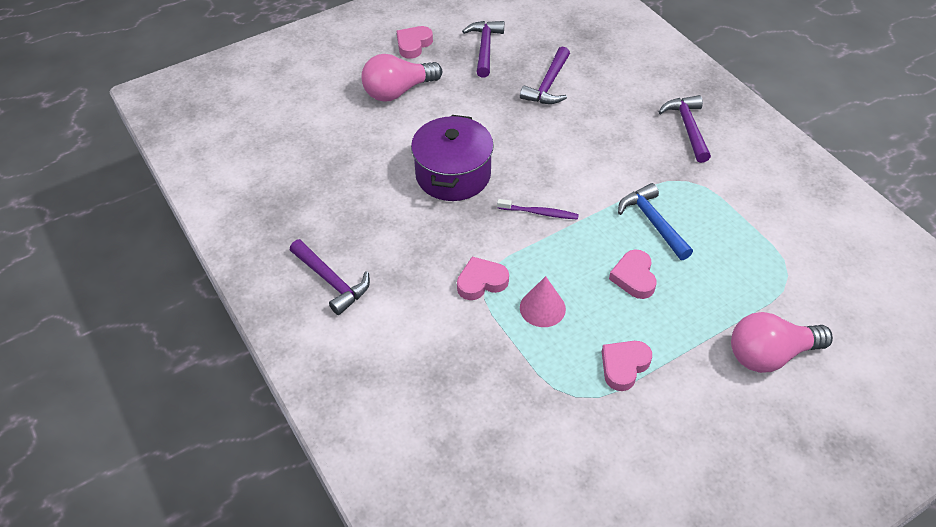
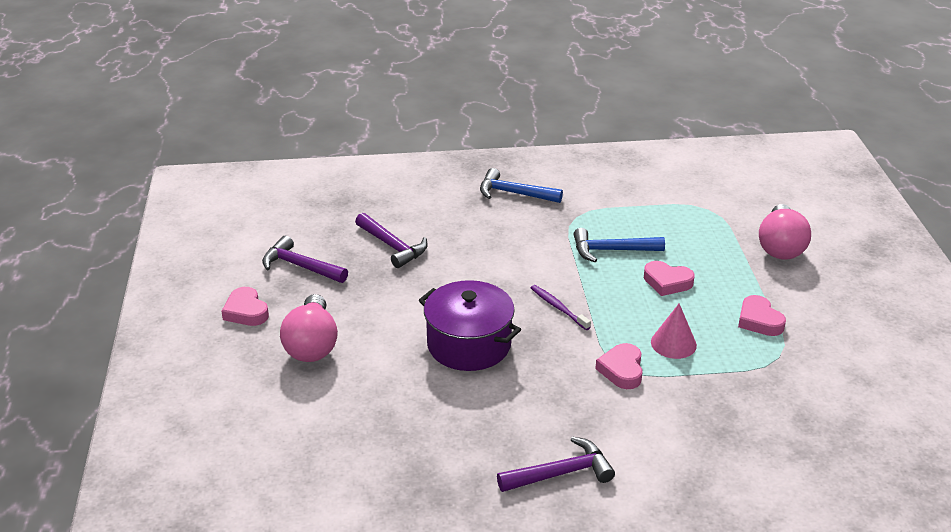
camera: 65 degrees left, 15 degrees down
purple toothbrush [497,199,579,220] -> purple toothbrush turned 75 degrees counterclockwise [531,285,591,330]
purple hammer [659,95,711,163] -> blue hammer [480,168,563,203]

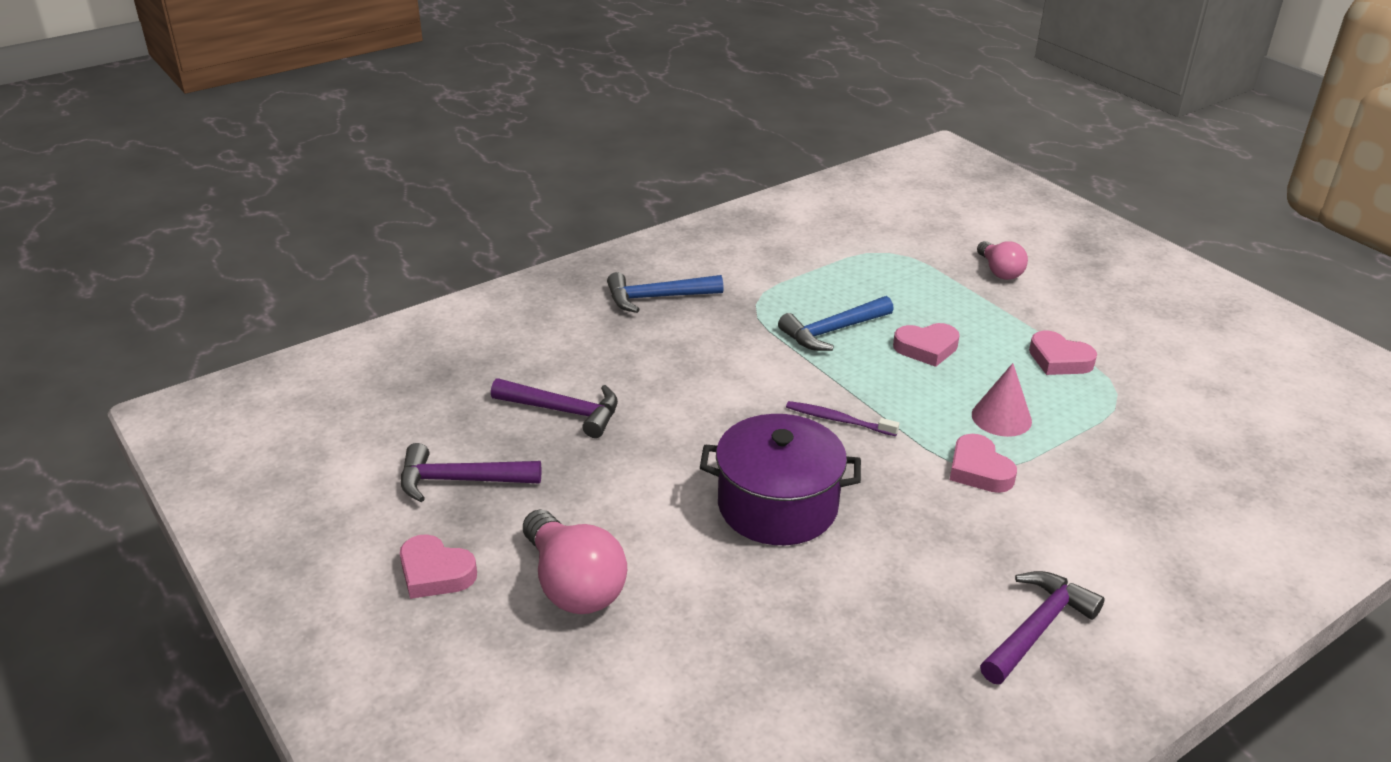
camera: 30 degrees left, 0 degrees up
pink light bulb [759,204,811,260] -> pink light bulb [977,241,1028,280], size x0.61

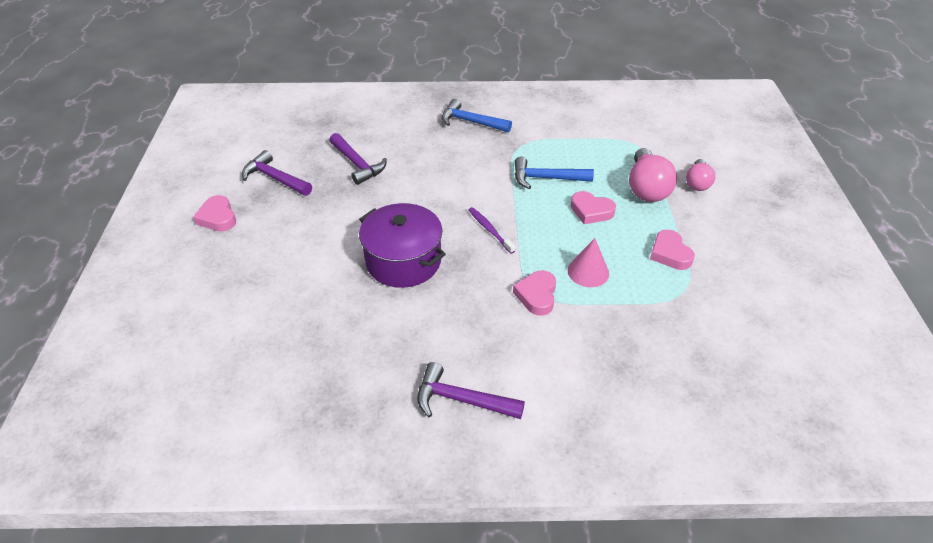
camera: 35 degrees right, 10 degrees up
pink light bulb [523,510,627,614] -> pink light bulb moved to [629,148,677,202]
purple hammer [980,571,1105,684] -> purple hammer turned 150 degrees counterclockwise [417,362,525,419]

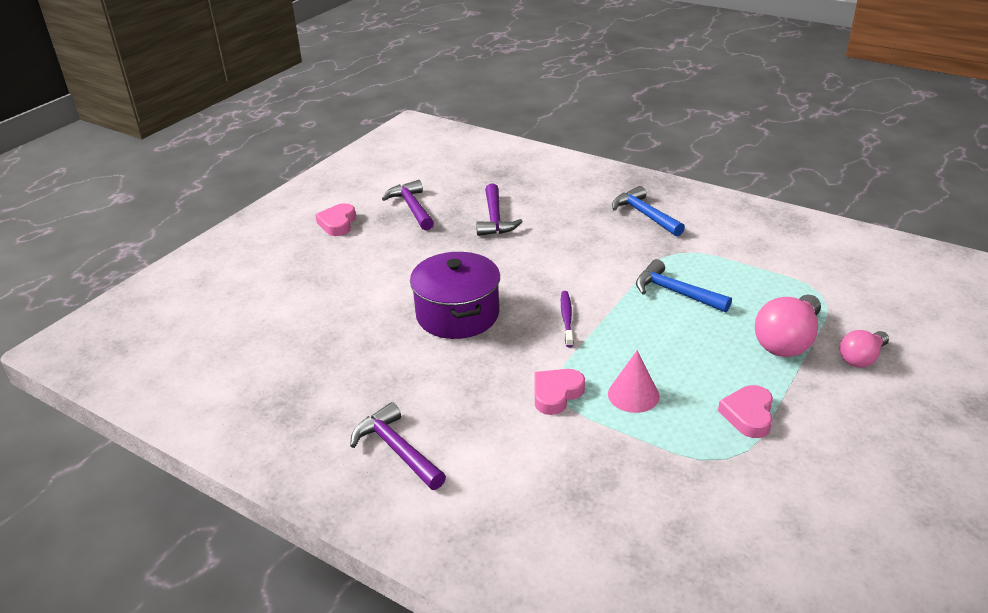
camera: 35 degrees right, 10 degrees down
pink heart [571,191,616,224] -> none

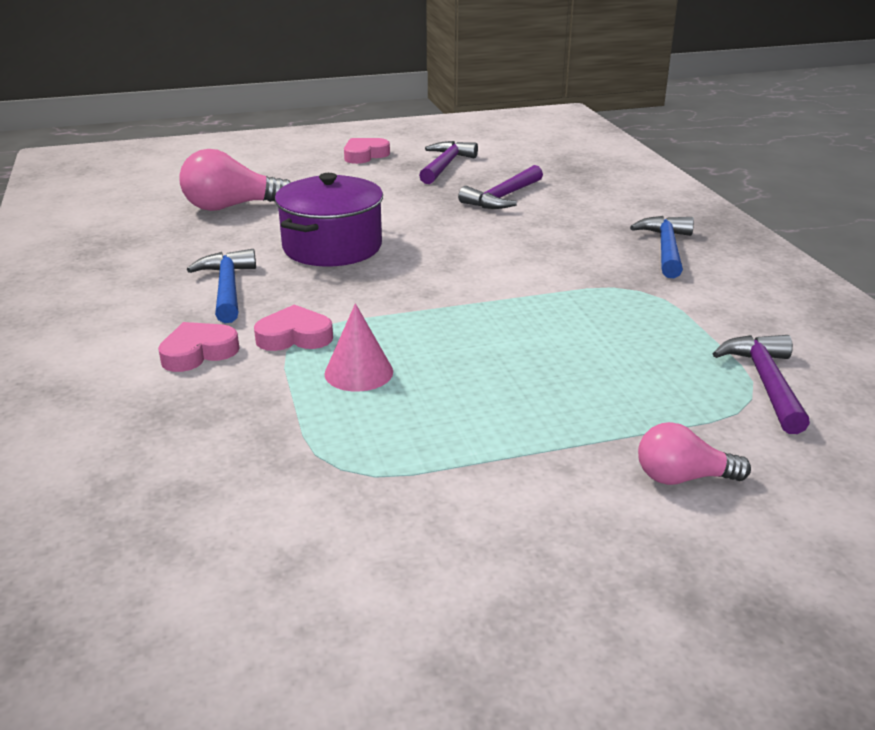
camera: 40 degrees right, 5 degrees down
purple hammer [350,402,446,490] -> purple hammer moved to [712,335,810,434]
purple toothbrush [561,291,574,347] -> none
blue hammer [636,259,732,312] -> blue hammer moved to [187,249,256,323]
pink heart [718,385,773,438] -> pink heart moved to [158,322,239,372]
pink light bulb [755,294,821,357] -> pink light bulb moved to [179,149,291,211]

